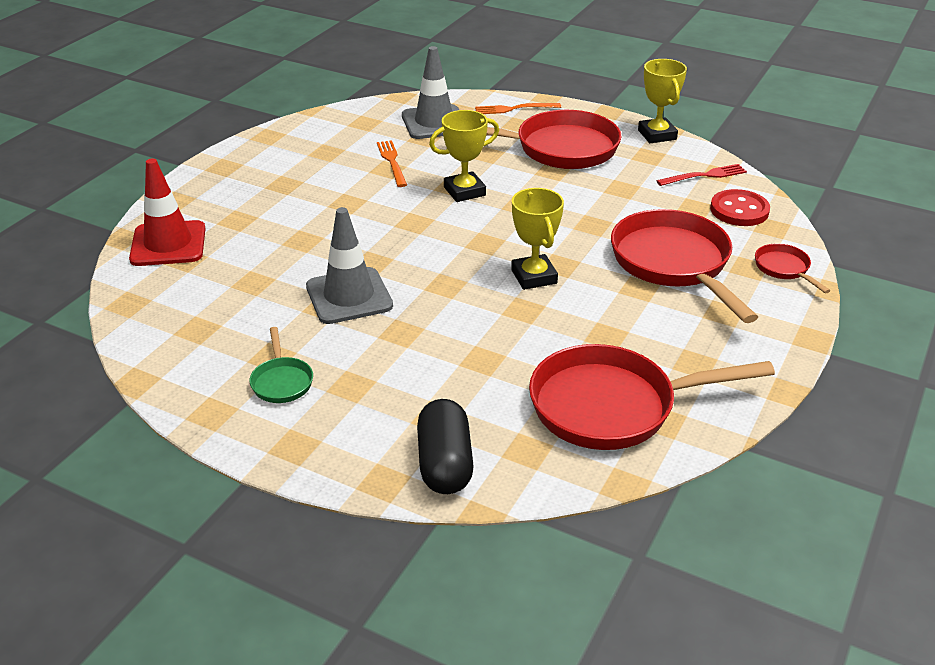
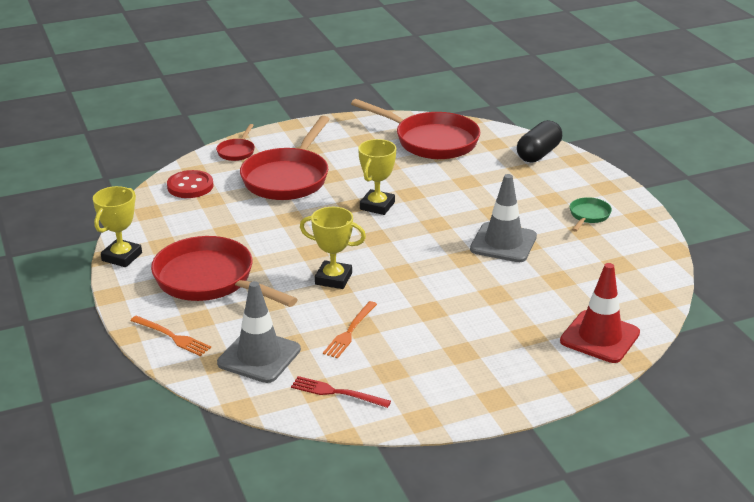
camera: 140 degrees left, 5 degrees down
red fork [657,164,747,186] -> red fork moved to [291,376,391,408]

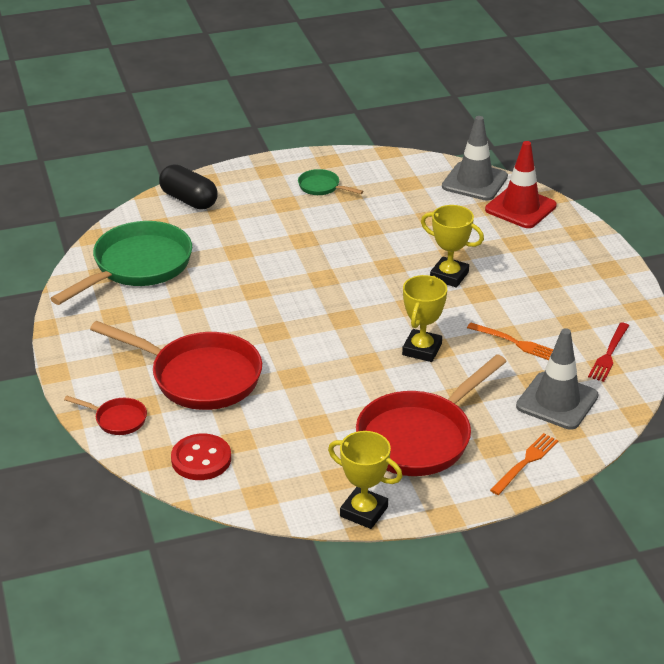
camera: 85 degrees left, 5 degrees up
red pan [351,99,480,159] -> green pan [50,221,192,305]
yellow trophy [358,139,396,215] -> yellow trophy moved to [421,205,484,288]
grey traffic cone [470,174,537,262] -> grey traffic cone moved to [442,116,508,201]

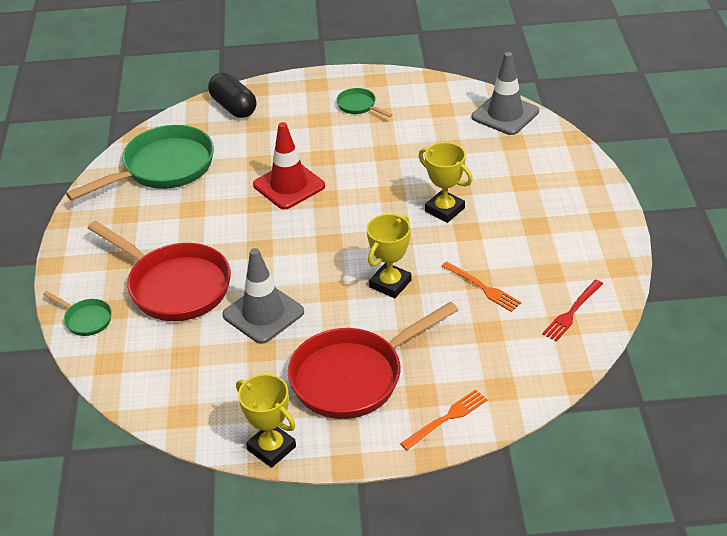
camera: 15 degrees right, 5 degrees up
red pan [64,396,147,435] -> green pan [43,291,112,336]
red button [171,434,231,480] -> none
red traffic cone [485,141,557,228] -> red traffic cone moved to [253,122,325,209]
grey traffic cone [516,328,599,430] -> grey traffic cone moved to [222,248,304,344]

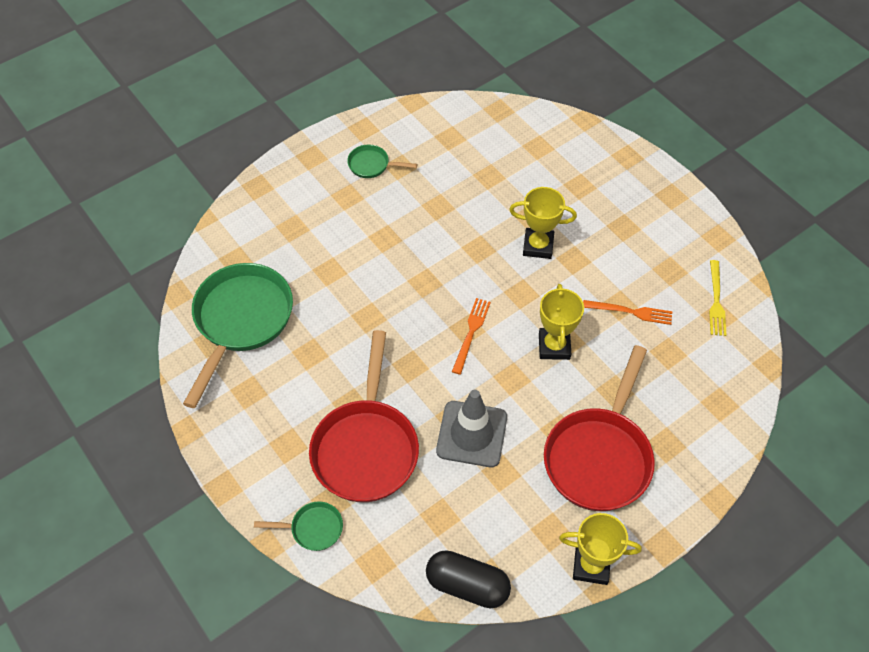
camera: 35 degrees left, 15 degrees up
red pan [88,221,231,321] -> red pan turned 90 degrees clockwise [309,330,419,502]
black capsule [208,73,257,118] -> black capsule moved to [426,550,511,608]
red traffic cone [253,122,325,209] -> none
orange fork [400,389,488,450] -> orange fork moved to [452,298,491,375]
grey traffic cone [472,52,539,135] -> none
red fork [542,279,603,342] -> yellow fork [709,260,727,336]

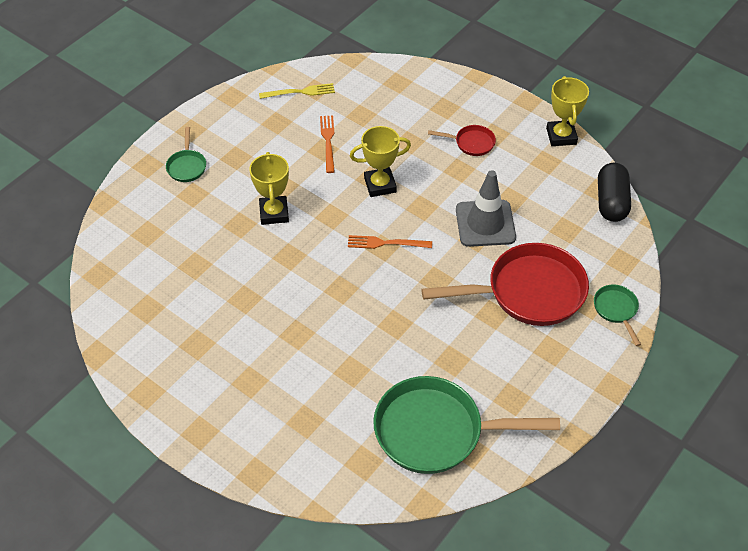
camera: 105 degrees left, 5 degrees down
green pan [347,145,418,178] -> green pan moved to [166,127,206,182]
red pan [544,345,655,511] -> red pan [428,125,496,156], size x0.45

